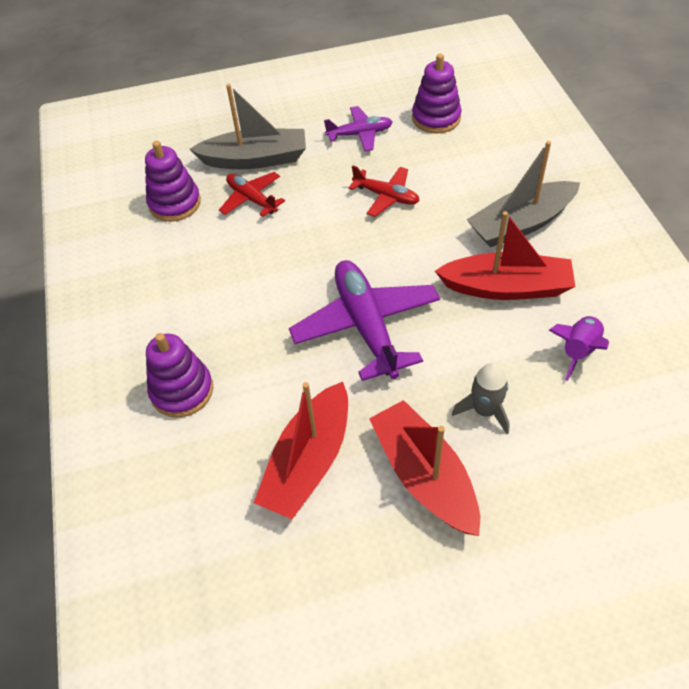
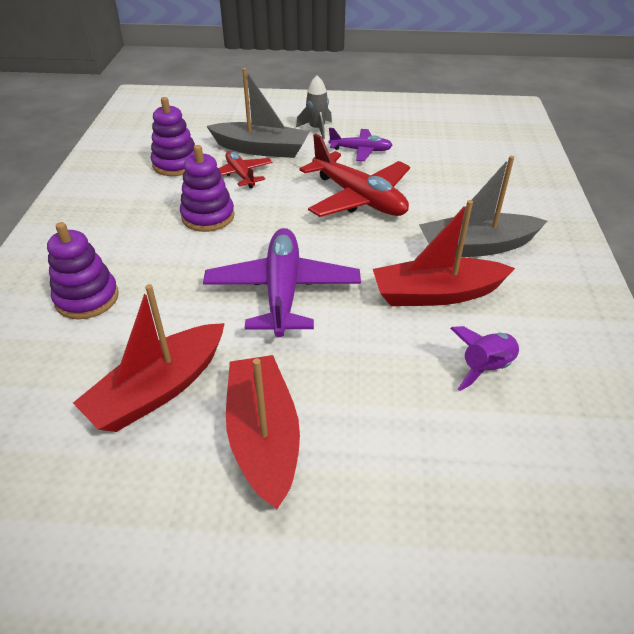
camera: 15 degrees right, 10 degrees down
red plane [348,165,420,217] -> red plane [300,134,410,217], size x1.80
purple stacking toy [412,54,462,134] -> purple stacking toy moved to [180,145,235,232]
red boat [435,211,575,300] -> red boat turned 150 degrees clockwise [373,200,515,306]
grey rocket [452,363,510,434] -> grey rocket moved to [296,75,332,139]

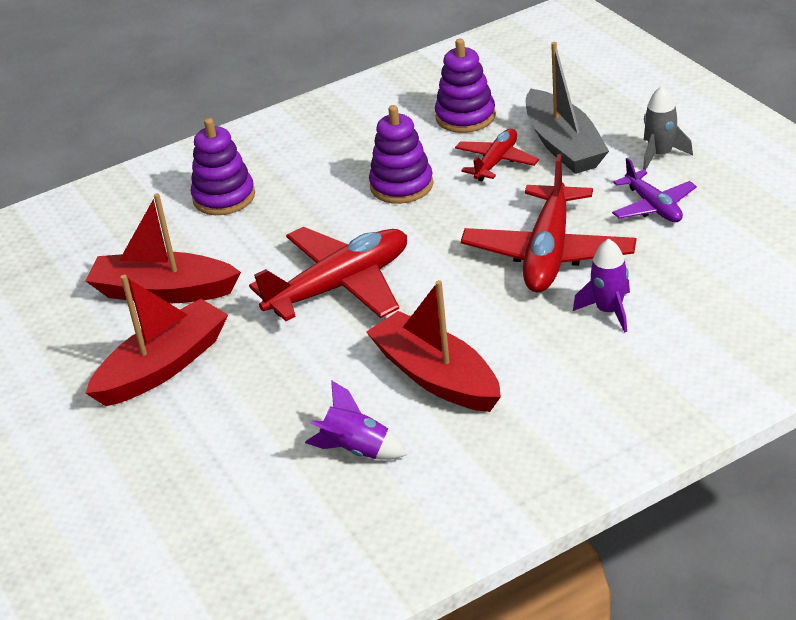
camera: 60 degrees right, 5 degrees down
purple plane [203,228,361,337] -> red plane [249,227,407,321]
grey boat [419,156,547,257] -> none
none -> purple rocket [573,239,630,333]

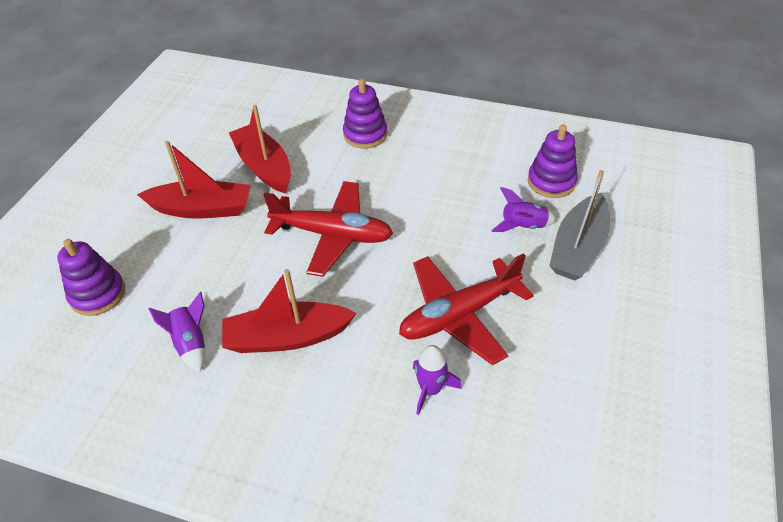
camera: 45 degrees right, 10 degrees up
red boat [366,280,501,412] -> red boat turned 105 degrees counterclockwise [222,269,357,353]
purple stacking toy [369,105,433,204] -> purple stacking toy moved to [57,239,125,316]
red plane [455,129,539,181] -> purple rocket [491,187,557,232]
purple plane [612,158,697,222] -> none
grey rocket [643,86,693,170] -> none

